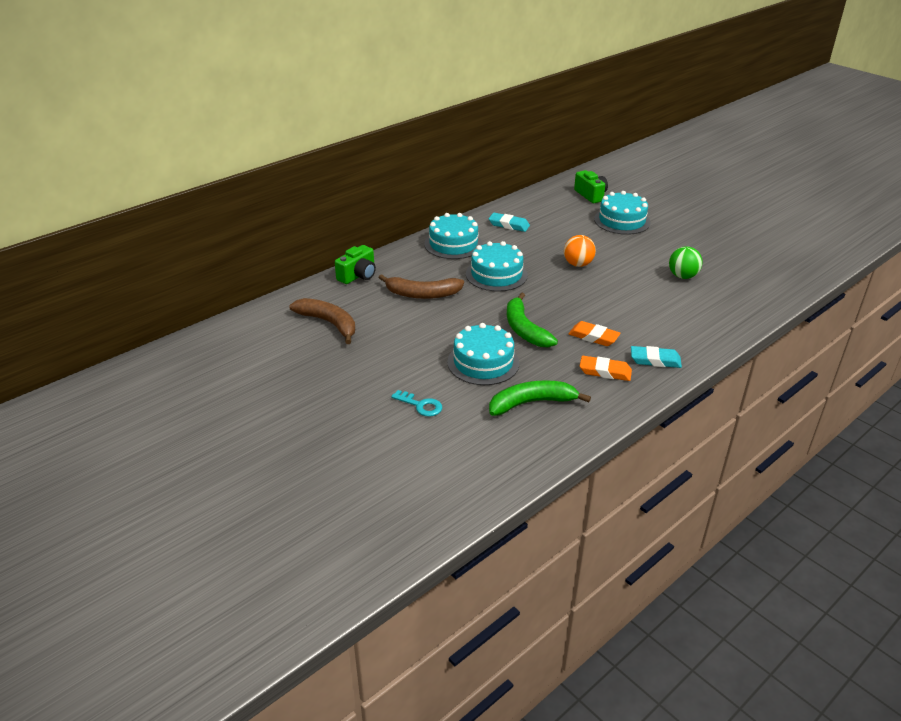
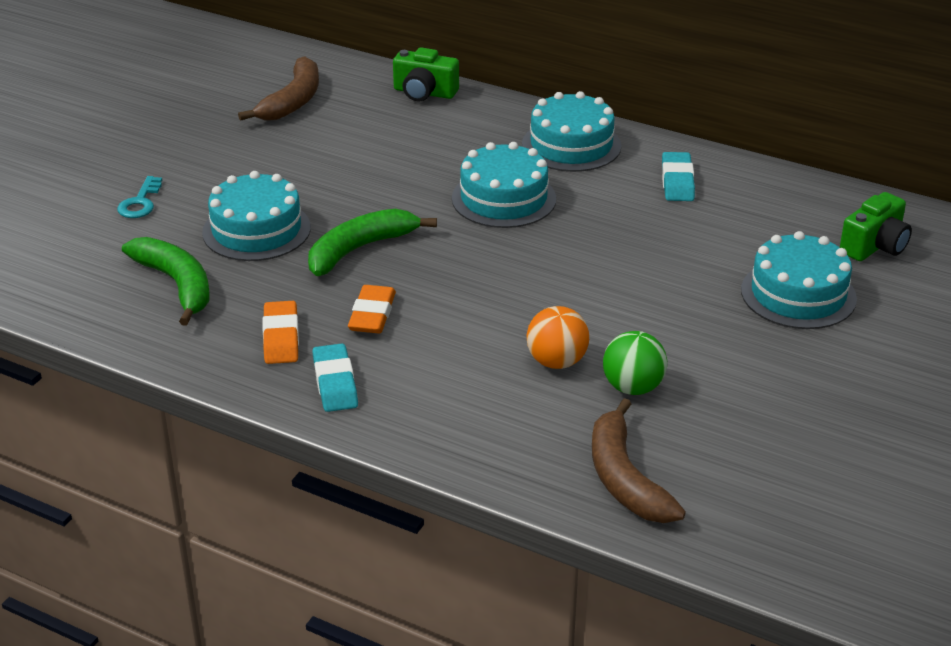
camera: 70 degrees right, 0 degrees up
brown banana [378,274,464,299] -> brown banana moved to [592,398,686,523]
orange ball [564,235,596,267] -> orange ball moved to [526,306,589,369]

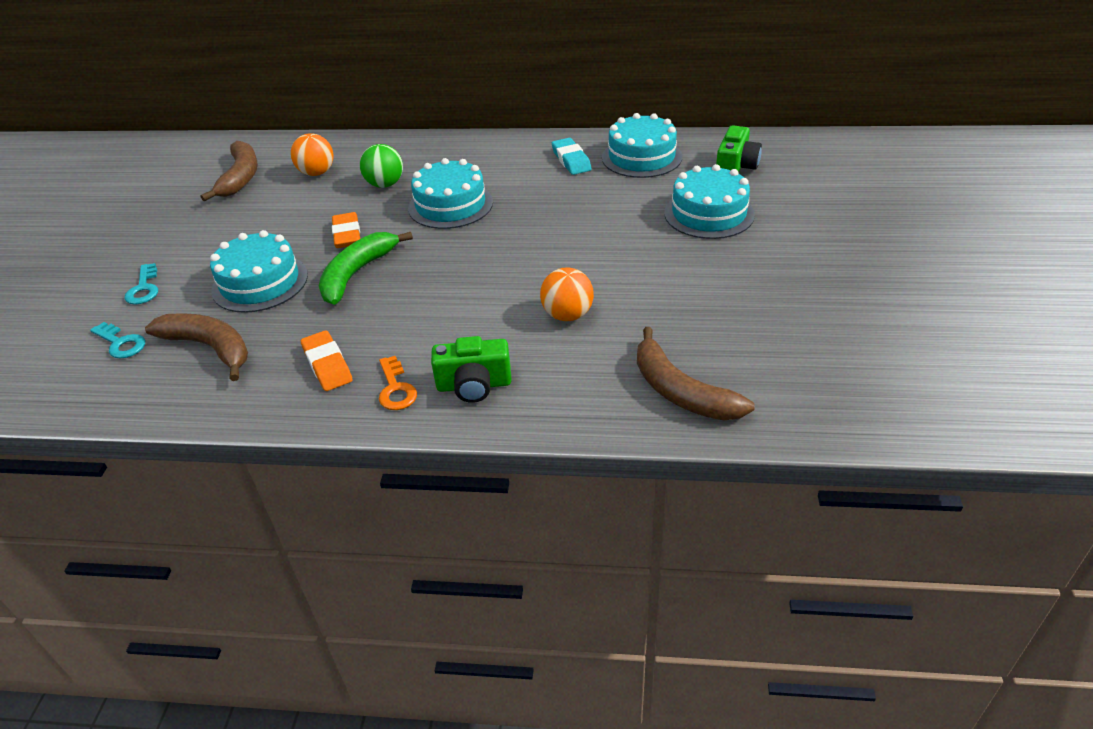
camera: 20 degrees left, 5 degrees up
green banana [122,237,210,326] -> brown banana [145,313,248,381]
turquoise eraser [312,343,358,412] -> orange key [379,356,417,410]
orange eraser [348,285,396,334] -> orange eraser moved to [332,212,360,248]
green camera [393,48,459,101] -> green camera moved to [431,336,511,403]
turquoise cake [522,91,621,172] -> turquoise cake moved to [602,113,682,178]
green ball [603,331,667,395] -> green ball moved to [360,144,403,188]
none -> turquoise key [90,322,145,359]
none -> orange ball [291,133,333,176]

